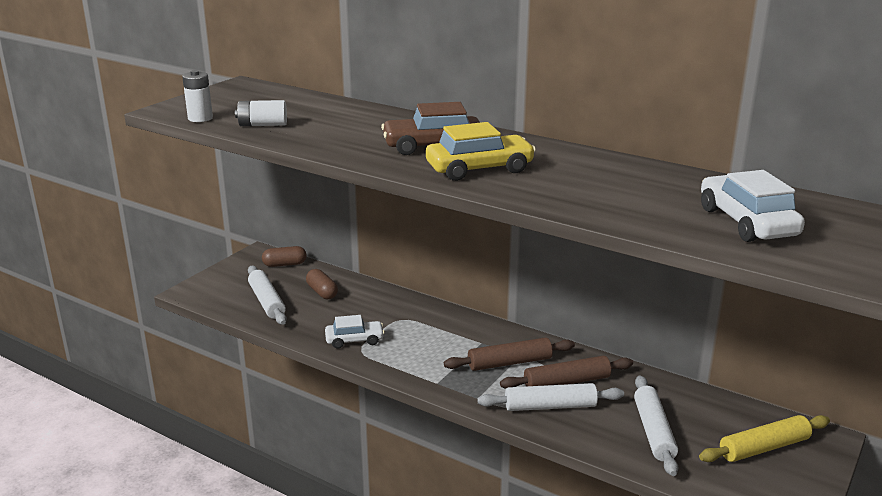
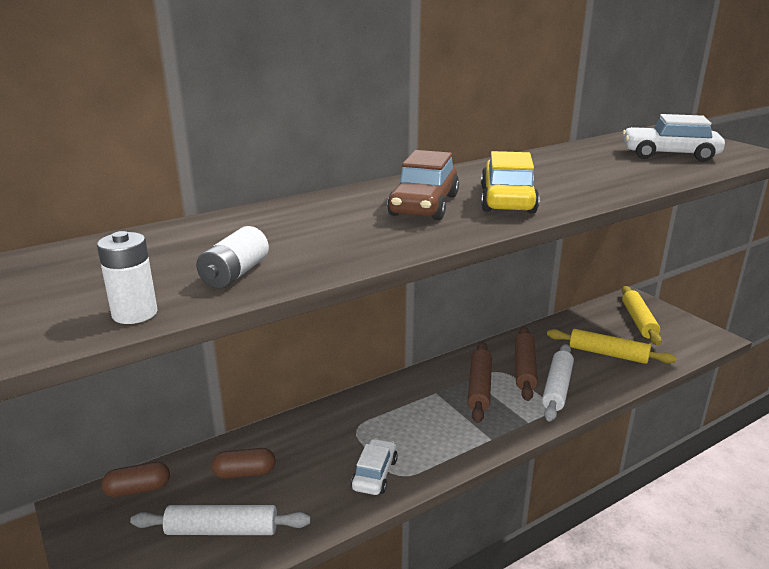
camera: 65 degrees left, 0 degrees up
brown capsule [262,246,306,267] -> brown capsule turned 60 degrees clockwise [101,462,170,497]
white rolling pin [634,375,678,476] -> yellow rolling pin [547,329,676,364]

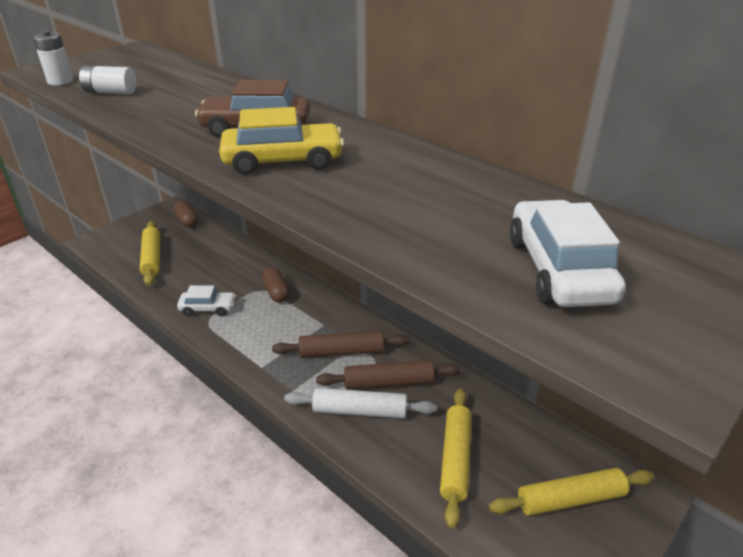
camera: 75 degrees right, 10 degrees up
white rolling pin [130,505,310,535] -> yellow rolling pin [140,221,160,286]
brown capsule [211,448,276,479] -> brown capsule moved to [262,267,290,303]

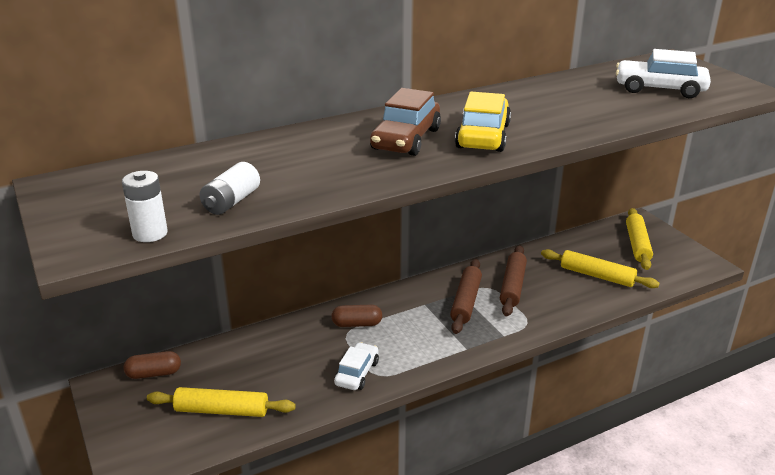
camera: 70 degrees left, 5 degrees down
white rolling pin [284,388,437,419] -> none

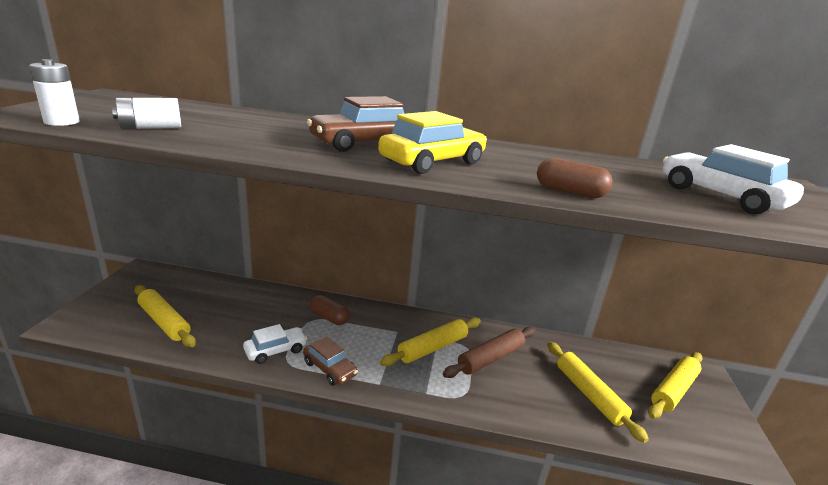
camera: 35 degrees right, 5 degrees down
brown capsule [124,351,181,379] -> brown capsule moved to [537,158,613,198]
brown rolling pin [450,259,482,334] -> yellow rolling pin [380,317,481,366]
none -> brown car [303,336,358,386]

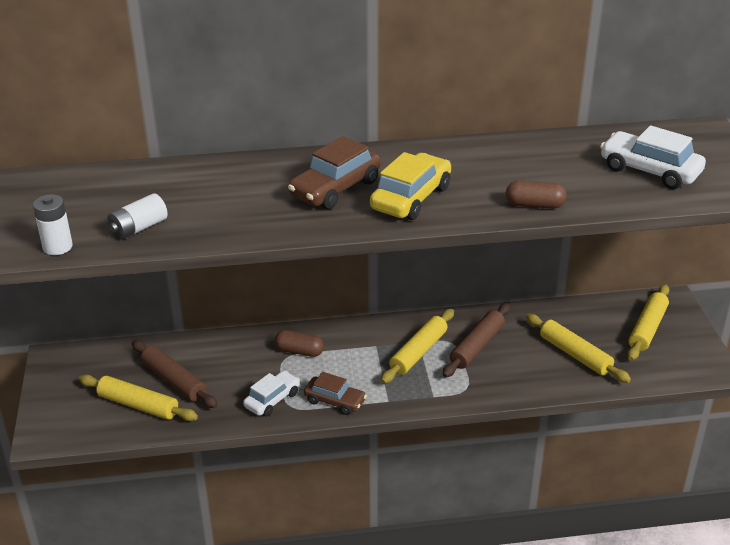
camera: 15 degrees left, 10 degrees up
none -> brown rolling pin [132,340,218,408]

